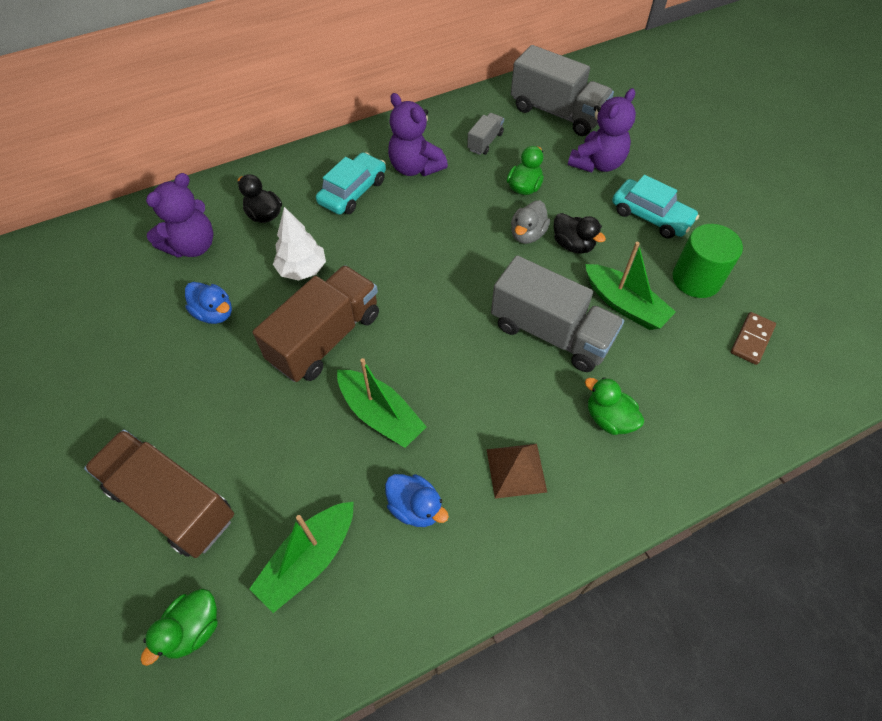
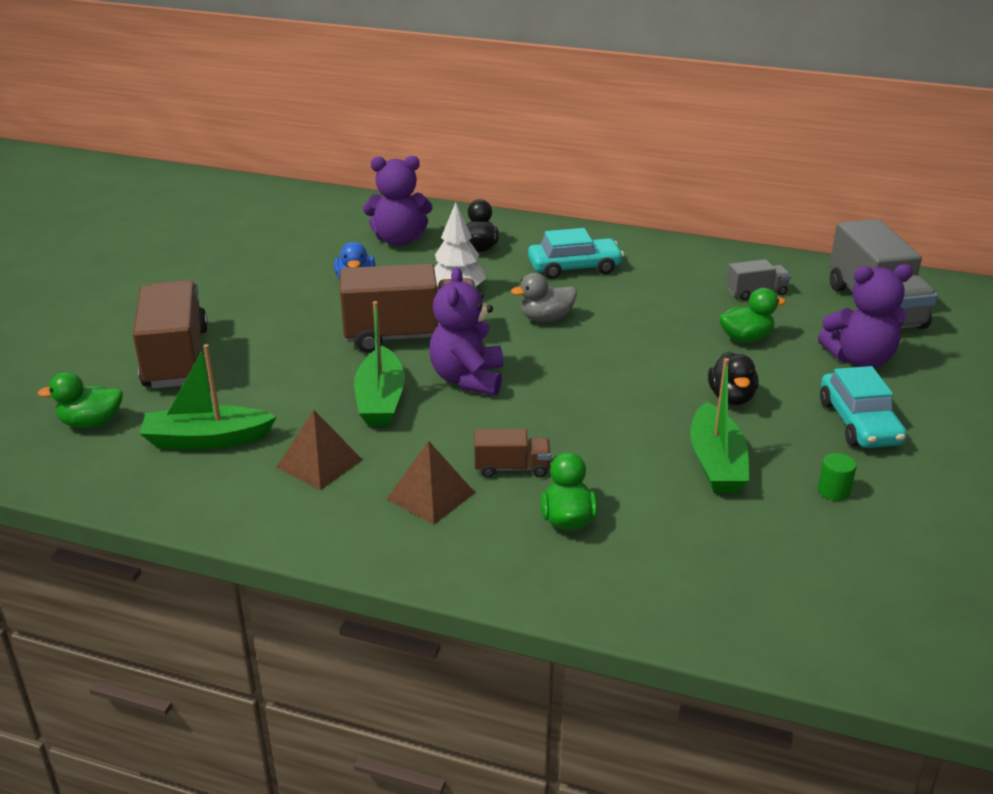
camera: 45 degrees right, 25 degrees down
blue duck [385,474,449,527] -> brown pyramid [276,410,362,490]
purple teddy bear [388,93,448,176] -> purple teddy bear moved to [429,267,503,396]
grey truck [491,255,624,372] -> none
grey duck [511,200,550,244] -> grey duck moved to [511,273,577,322]
green cylinder [673,224,743,298] -> green cylinder [818,453,857,500], size x0.46
brown domino [731,312,776,365] -> none
none -> brown truck [474,429,551,478]

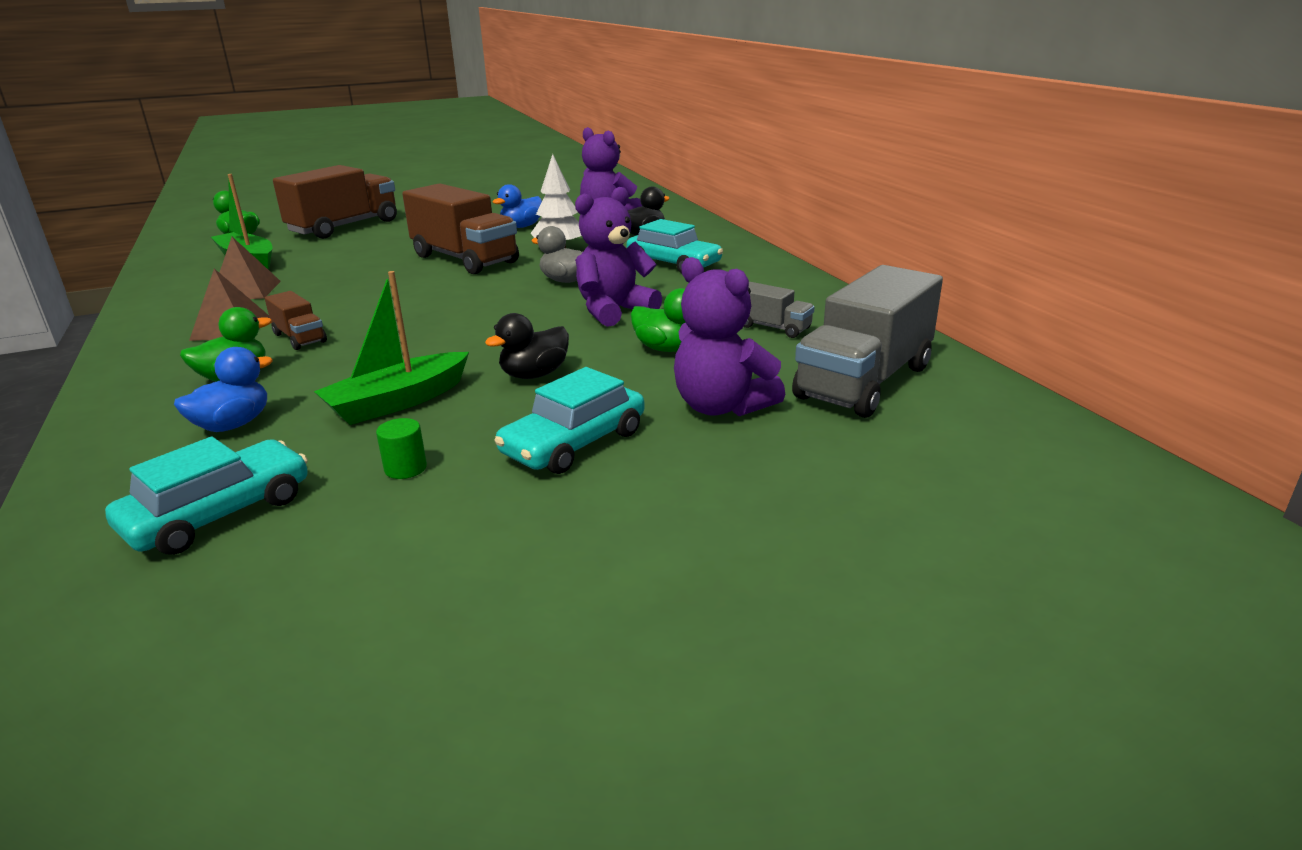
camera: 50 degrees right, 5 degrees down
green boat [354,301,405,426] -> none
purple teddy bear [429,267,503,396] -> purple teddy bear moved to [575,187,662,327]
none -> turquoise car [105,437,308,555]
none -> blue duck [174,347,273,432]

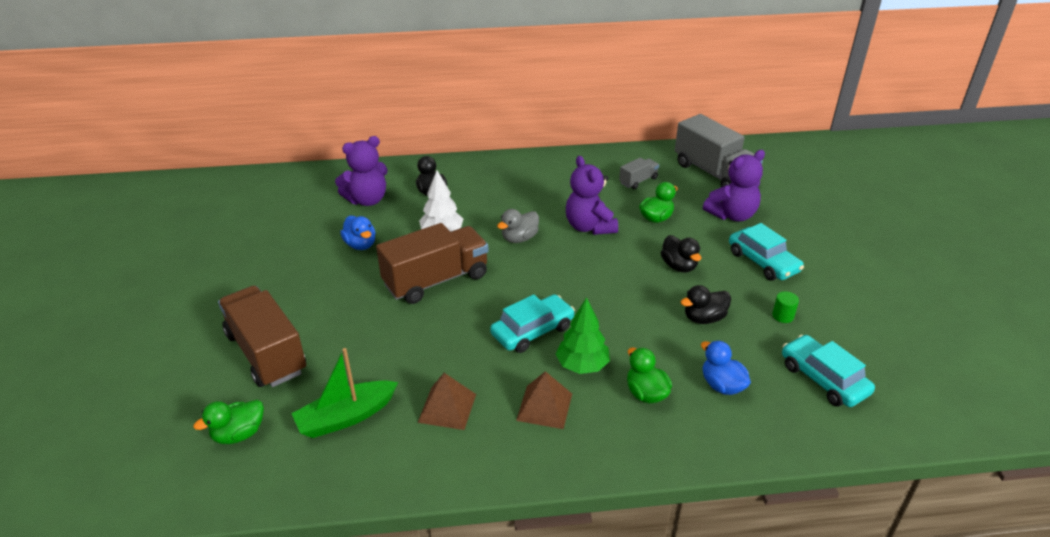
camera: 75 degrees left, 10 degrees up
brown truck [265,291,327,350] -> green tree [556,297,610,374]
green boat [314,271,469,425] -> black duck [681,285,731,324]
turquoise car [627,219,723,273] -> turquoise car moved to [490,294,575,353]

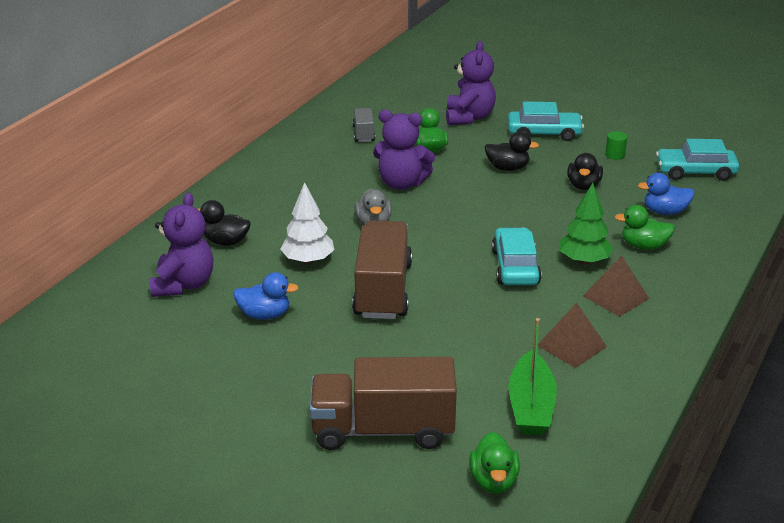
camera: 55 degrees left, 5 degrees down
grey truck [675,114,763,187] -> none

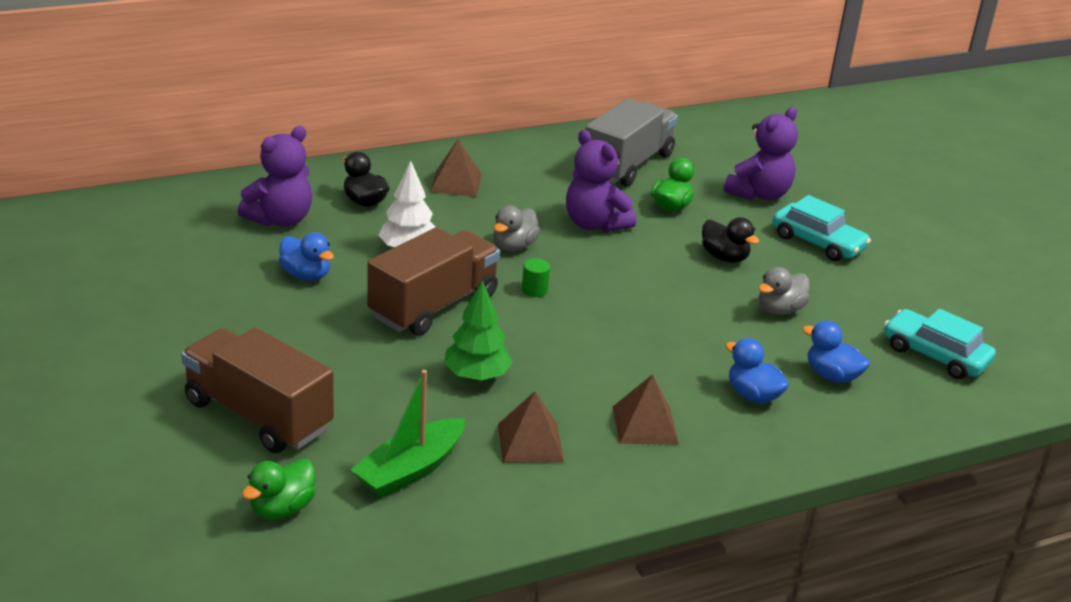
camera: 35 degrees right, 0 degrees up
grey truck [353,108,375,142] -> grey truck [586,99,678,187], size x2.10
turquoise car [492,228,542,285] -> none
green tree [560,183,614,264] -> green tree moved to [444,280,513,381]
black duck [567,153,603,190] -> grey duck [758,267,810,315]
green cylinder [605,131,627,160] -> green cylinder moved to [522,258,550,297]
green duck [615,205,675,250] -> blue duck [725,338,789,403]
none -> brown pyramid [430,139,482,197]

